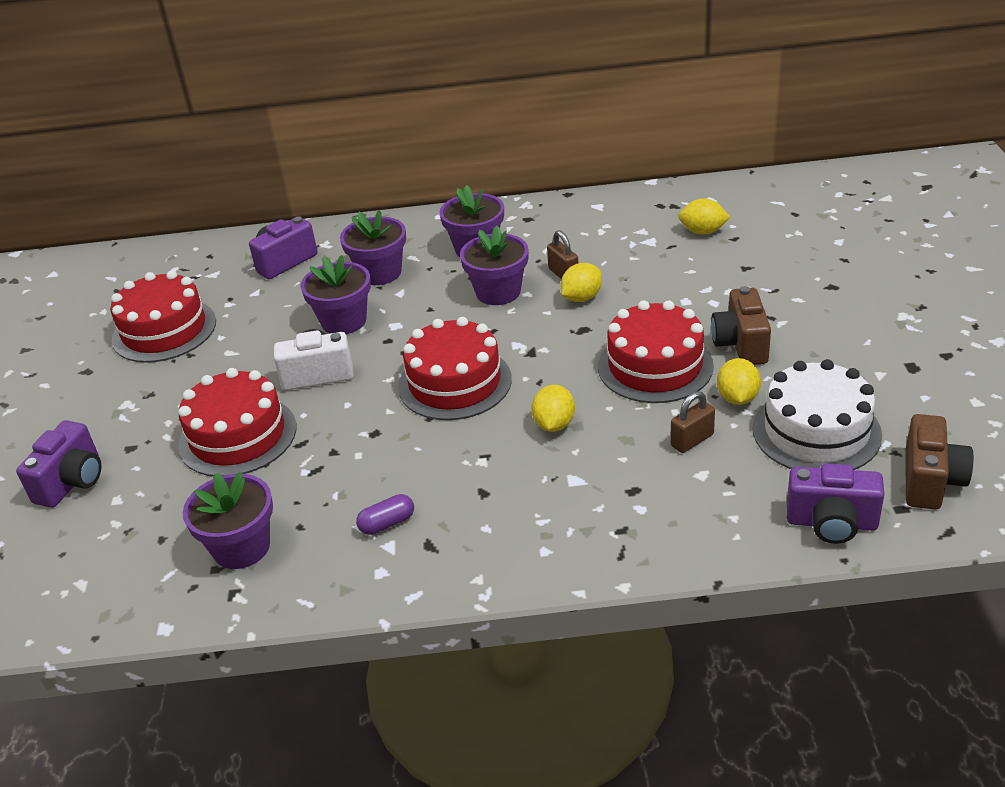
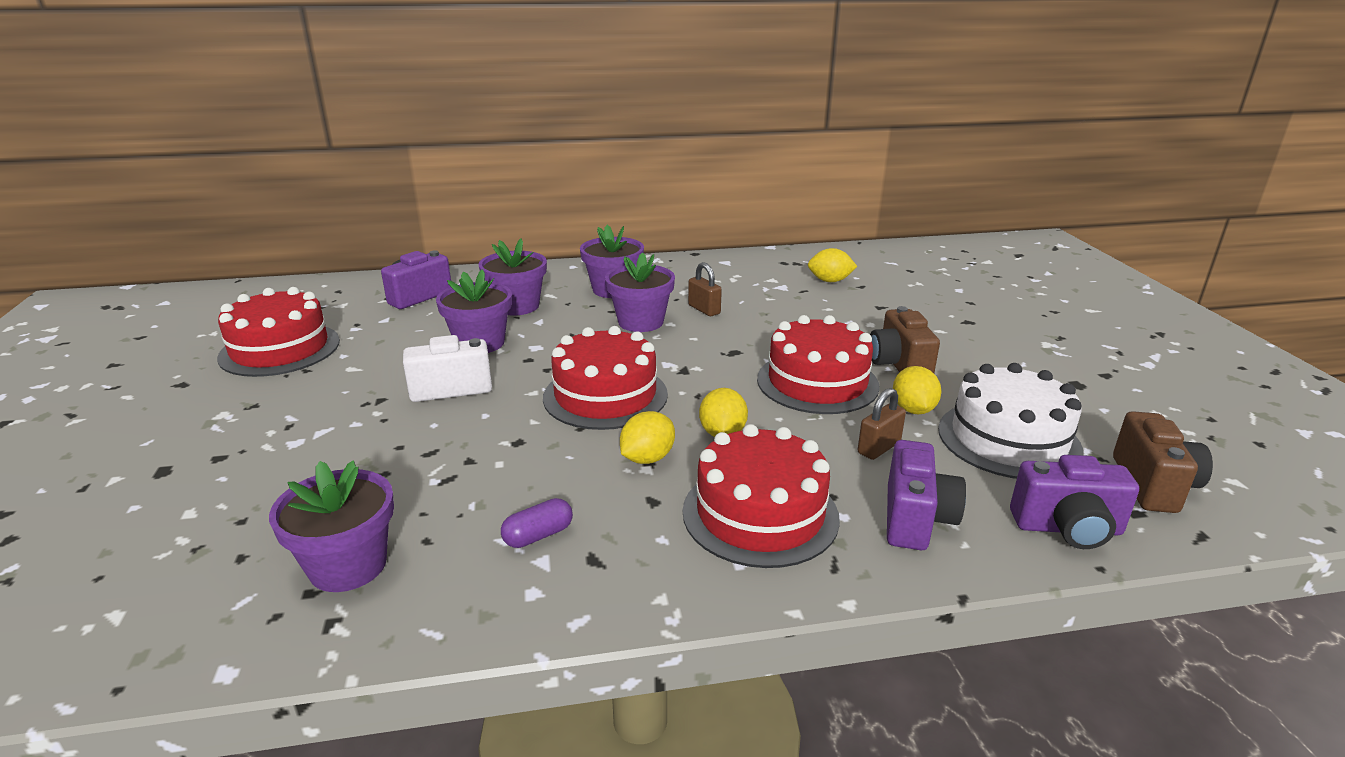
camera: 10 degrees left, 10 degrees down
purple camera [16,420,101,508] -> purple camera moved to [887,440,966,550]
red cake [178,368,297,477] -> red cake moved to [683,424,840,568]
yellow lemon [561,263,602,302] -> yellow lemon moved to [620,411,675,464]

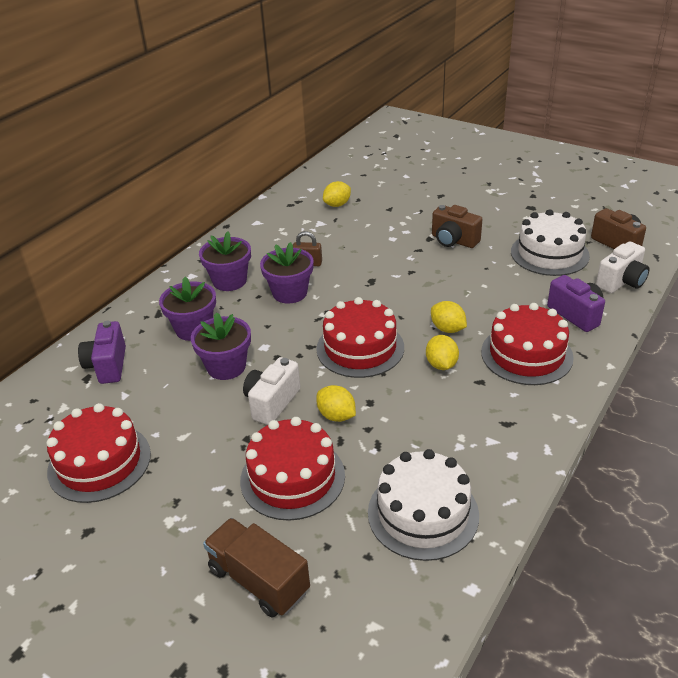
camera: 45 degrees left, 10 degrees up
purple flower pot [269,461,394,592] -> white cake [368,449,479,561]
purple capsule [501,498,573,548] -> none
red cake [757,315,880,414] -> red cake moved to [240,417,345,521]
brown padlock [858,388,906,460] -> none
yellow lemon [893,366,942,414] -> yellow lemon moved to [316,385,356,422]
purple camera [1010,455,1139,549] -> white camera [596,241,650,293]
none -> brown truck [203,518,310,618]

